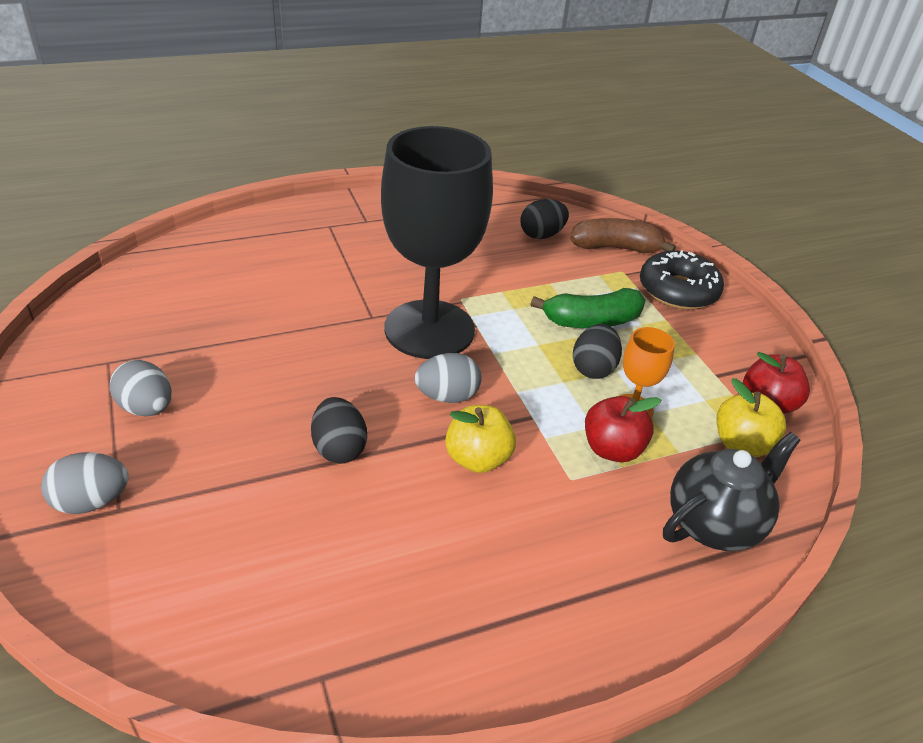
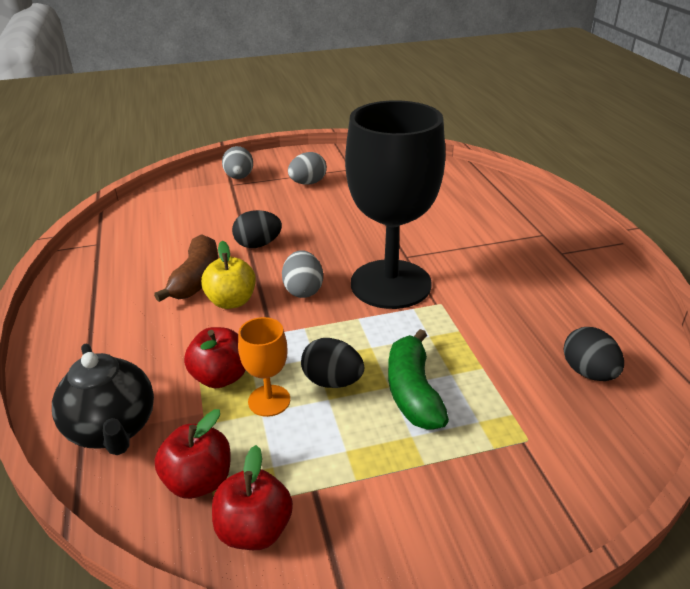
camera: 100 degrees right, 5 degrees down
brown banana [570,218,676,253] -> brown banana moved to [154,234,218,302]
black donut [640,250,724,310] -> none
yellow apple [717,378,786,457] -> red apple [155,409,231,499]

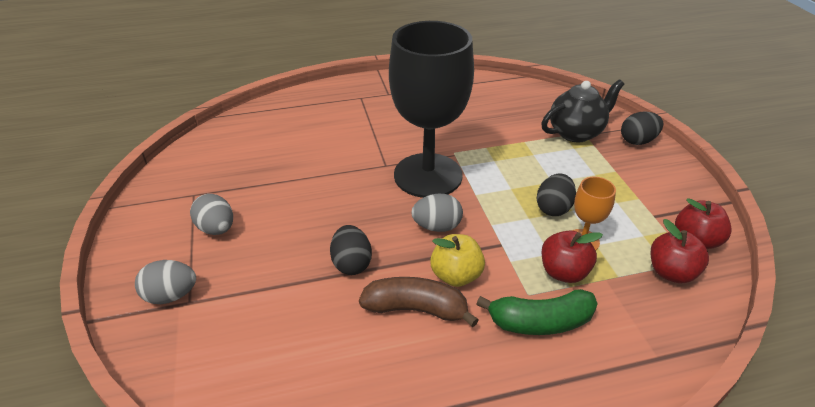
camera: 90 degrees left, 5 degrees up
black teapot [52,344,154,455] -> black teapot moved to [541,79,624,142]
green banana [388,329,449,430] -> green banana moved to [476,289,597,335]
black egg [563,327,624,381] -> black egg moved to [621,111,663,145]

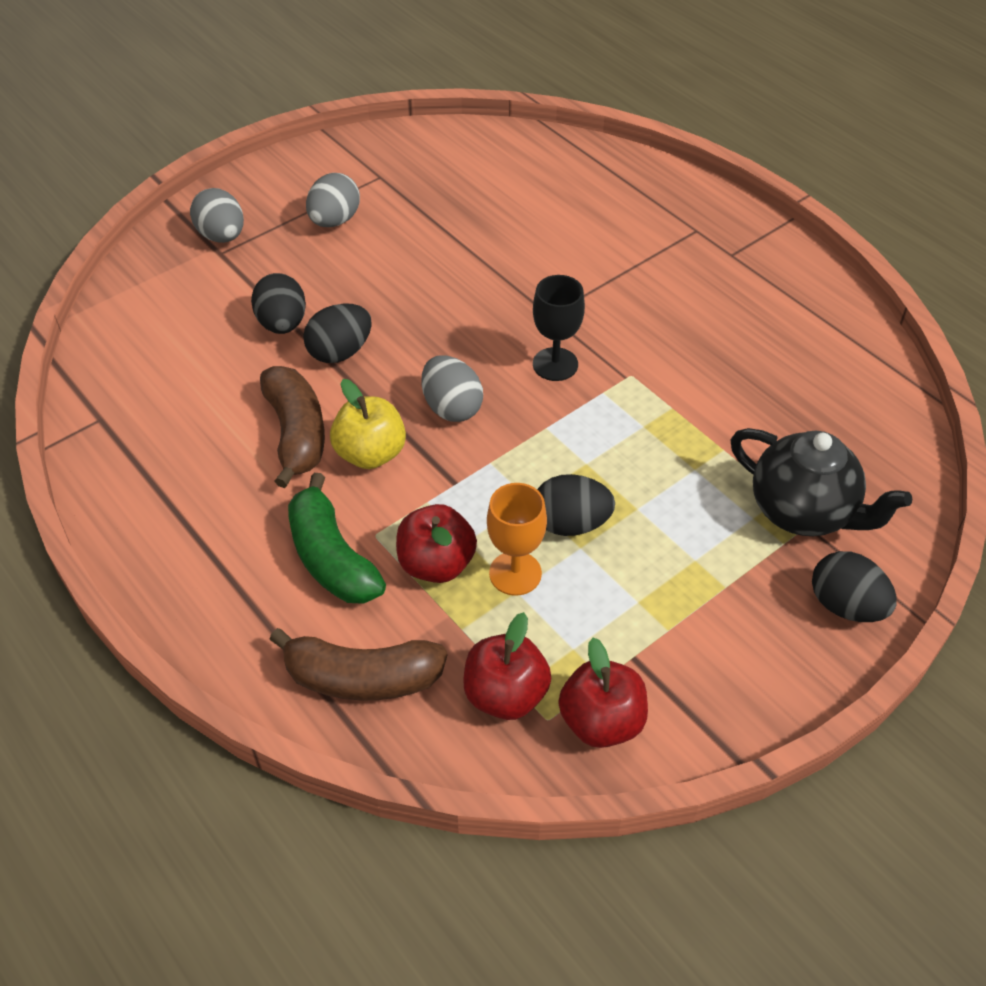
camera: 65 degrees right, 10 degrees up
black goblet [389,21,474,198] -> black goblet [533,275,585,381], size x0.42
none -> black egg [251,273,306,334]
none -> brown banana [269,628,447,701]

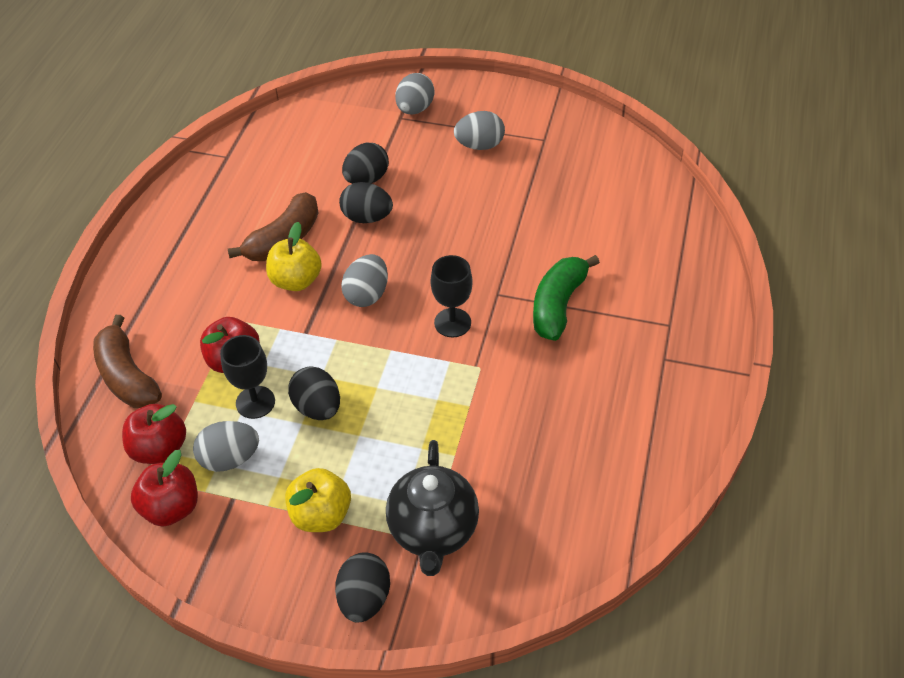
camera: 55 degrees right, 0 degrees up
green banana [288,473,386,604] -> green banana moved to [533,255,600,341]
orange goblet [487,483,547,596] -> black goblet [220,335,275,419]
none -> grey egg [193,421,259,472]
none -> yellow apple [285,468,351,532]

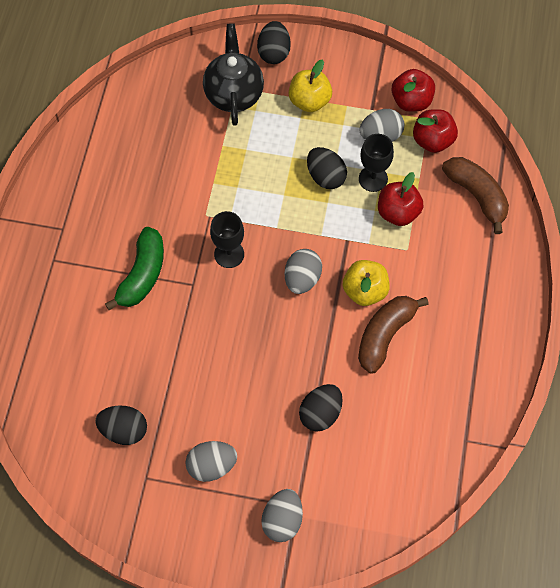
camera: 175 degrees right, 15 degrees up
black egg [339,182,393,223] -> black egg moved to [95,406,147,445]

